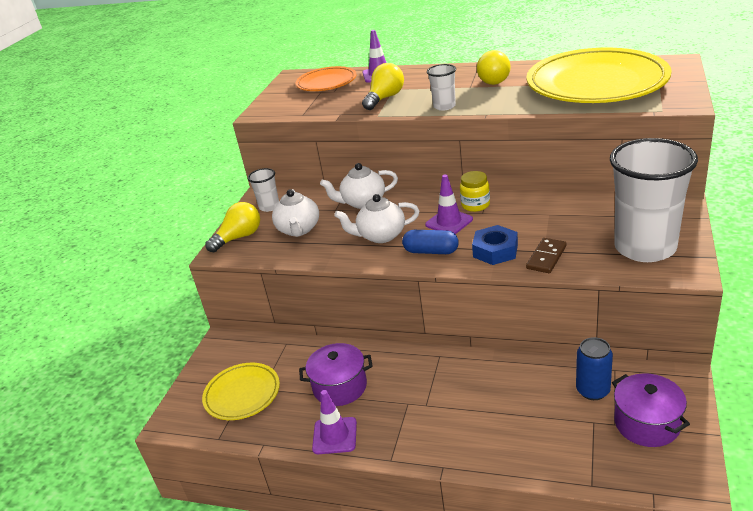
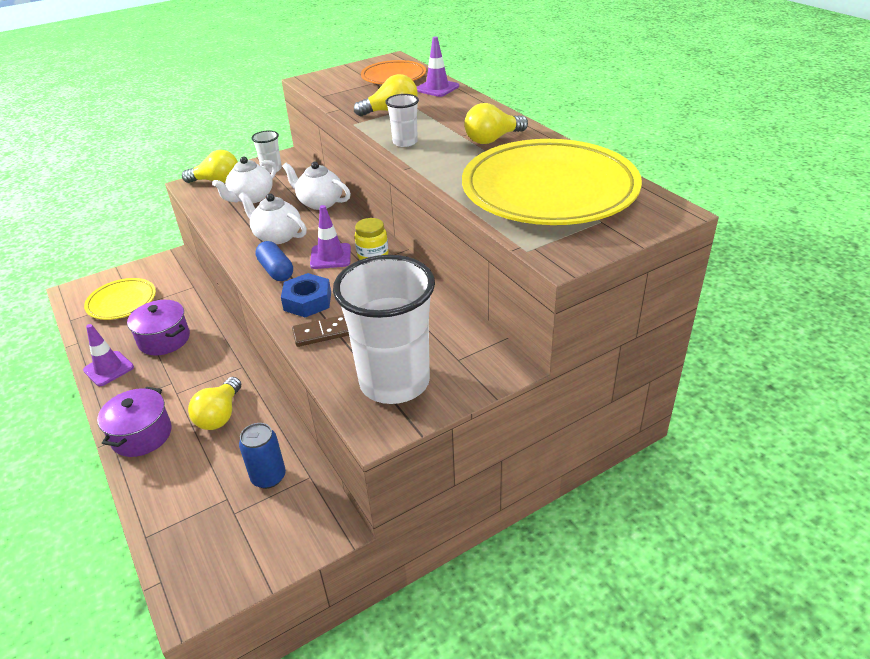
camera: 40 degrees right, 5 degrees up
purple pot [612,373,690,447] -> purple pot moved to [97,387,172,457]
none -> yellow light bulb [188,377,241,430]

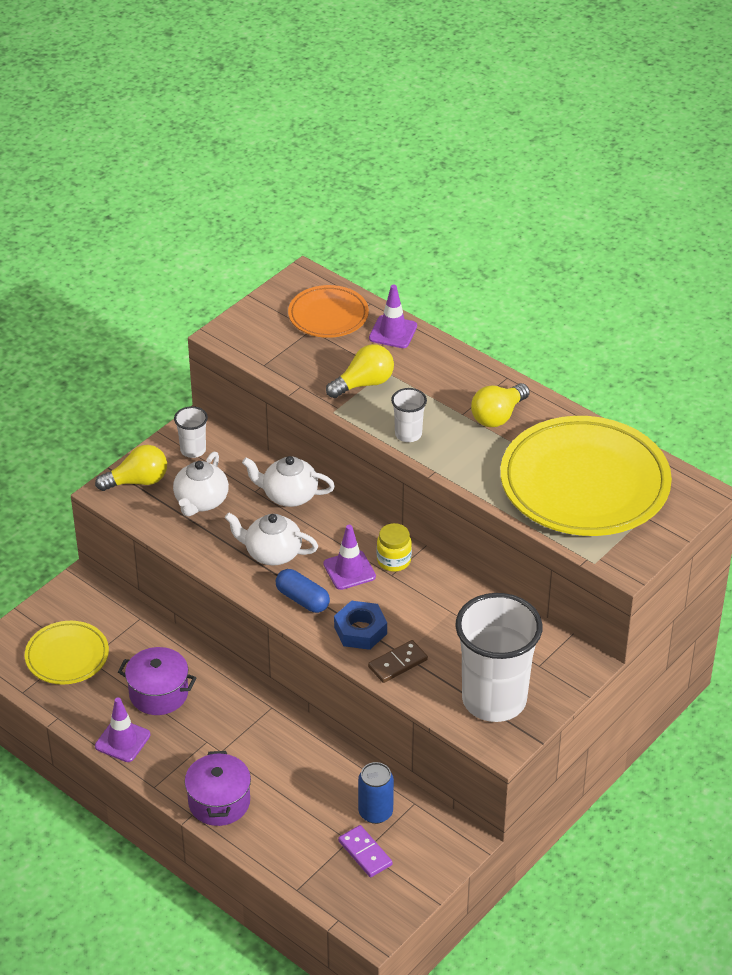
camera: 20 degrees left, 5 degrees up
yellow light bulb [188,377,241,430] -> none
none -> purple domino [338,825,392,877]

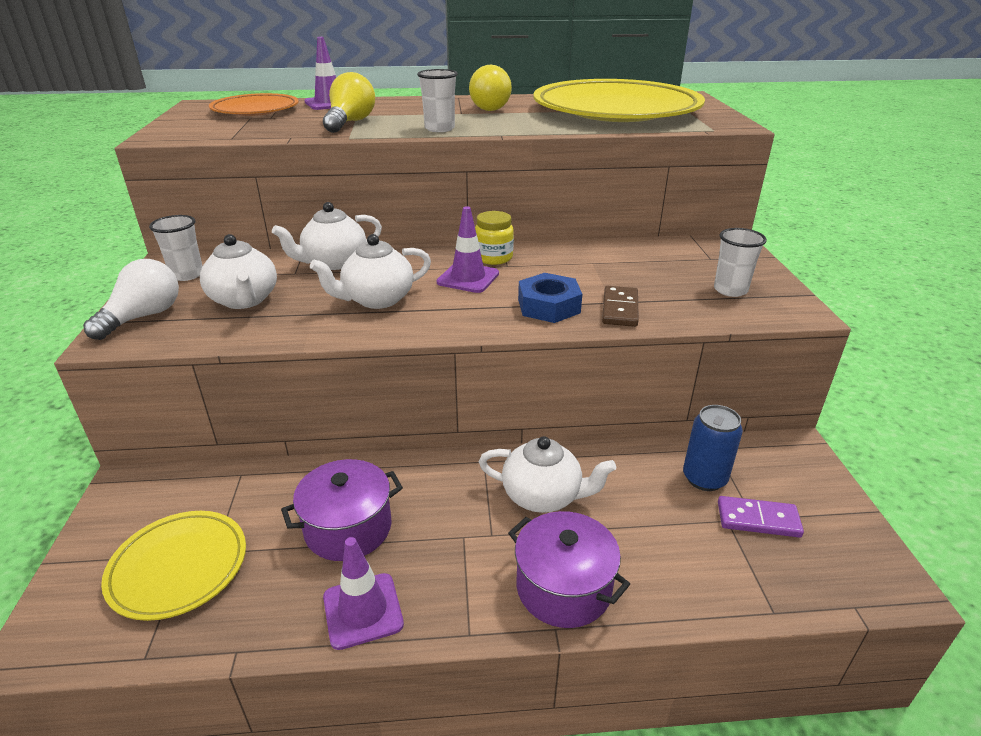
camera: 45 degrees left, 10 degrees down
yellow light bulb [95,445,167,491] -> white light bulb [83,259,179,340]
blue capsule [276,569,330,613] -> none
white cup [455,593,542,722] -> white cup [714,228,767,297], size x0.44
none -> white teapot [479,436,616,513]

